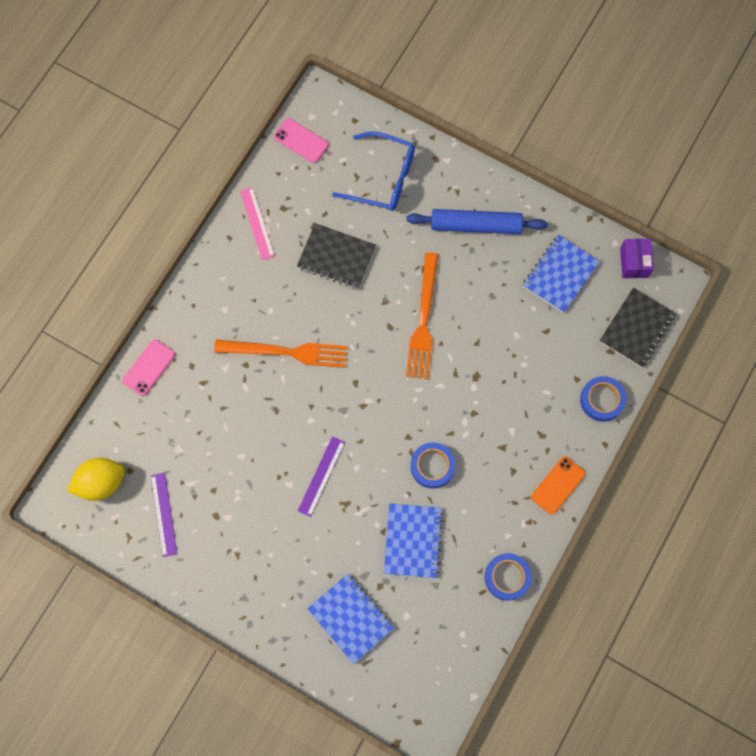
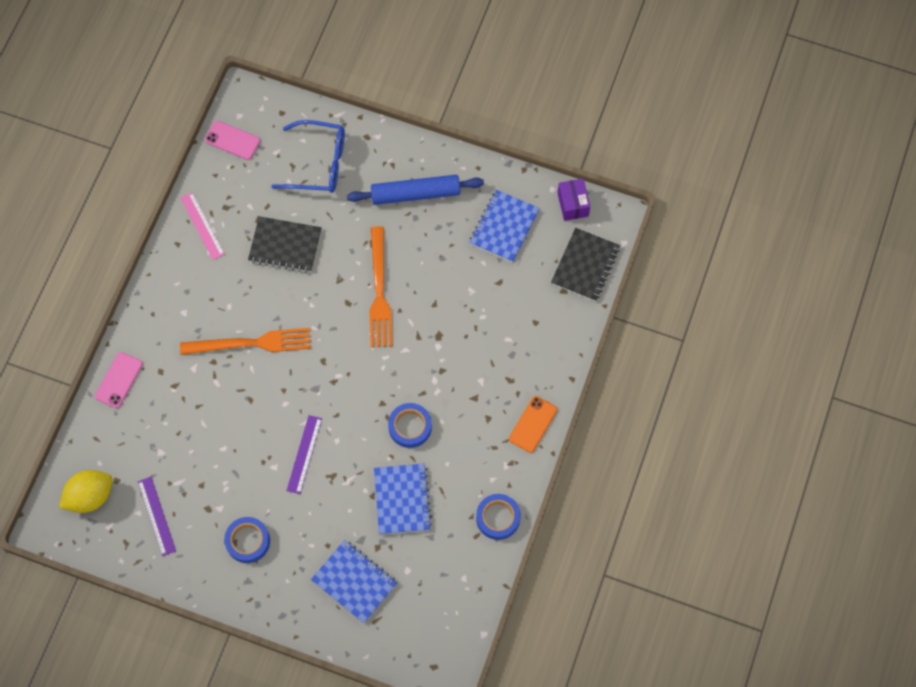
camera: 10 degrees left, 5 degrees down
blue tape [580,376,626,422] -> blue tape moved to [224,517,270,563]

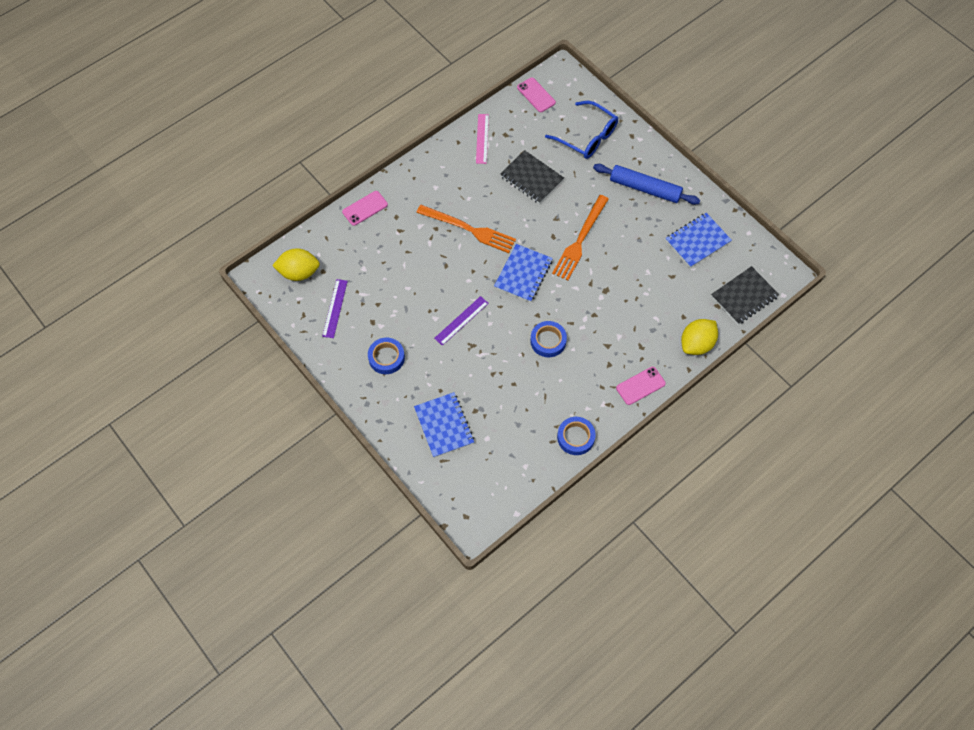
camera: 30 degrees right, 5 degrees down
blue notebook [374,463,432,535] -> blue notebook moved to [494,244,553,302]
orange phone [509,396,557,453] -> pink phone [616,367,666,405]
purple box [558,179,590,221] -> none
none -> yellow lemon [681,319,718,355]

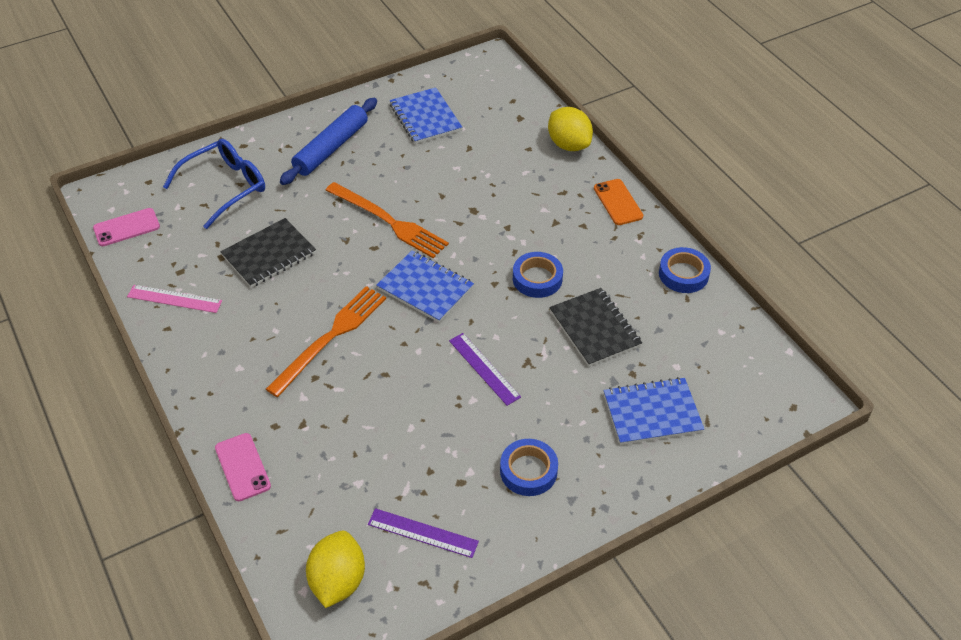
camera: 80 degrees left, 15 degrees down
pink phone [616,367,666,405] -> orange phone [594,179,643,225]
black notebook [711,266,779,325] -> black notebook moved to [549,288,642,367]

